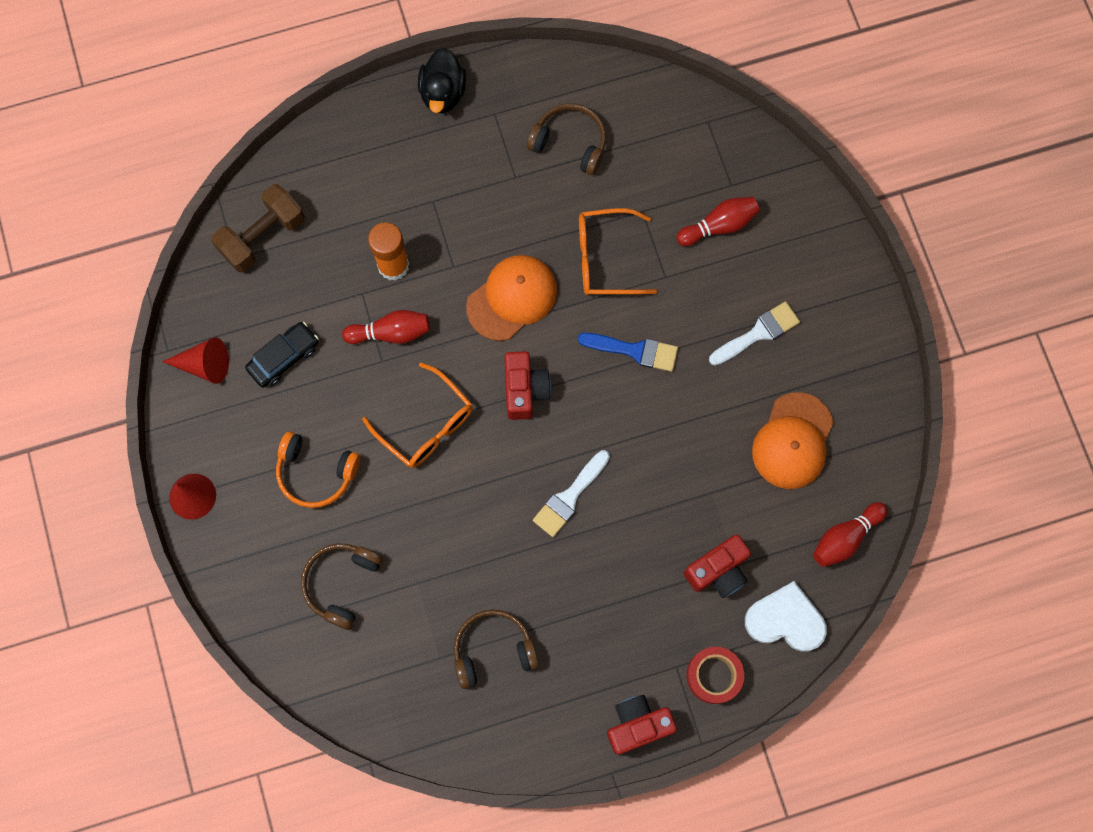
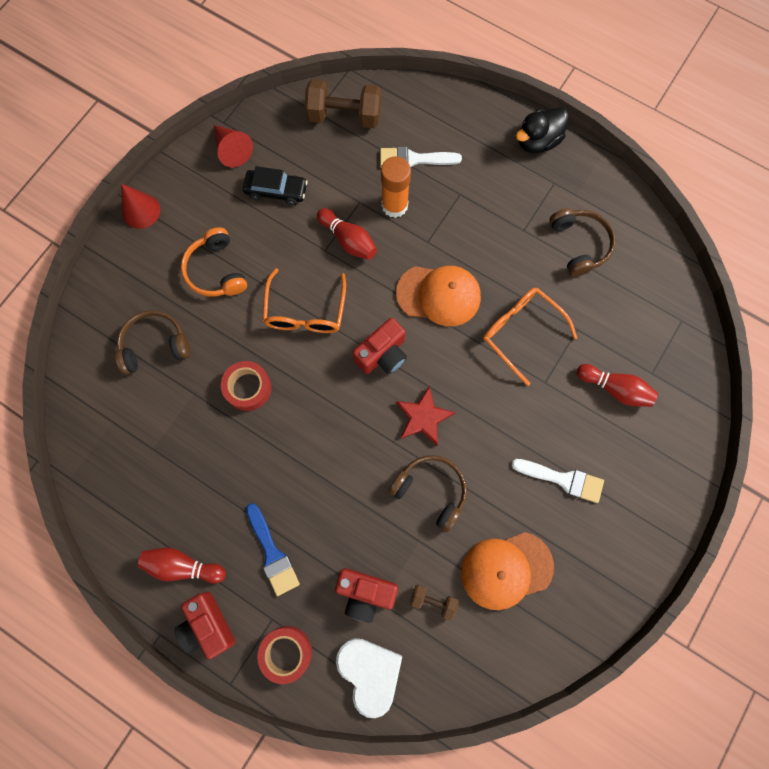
camera: 50 degrees right, 0 degrees up
brown headphones [454,609,539,689] -> brown headphones moved to [388,455,467,532]
white brush [533,450,610,537] -> white brush moved to [380,147,462,168]
blue brush [578,333,678,372] -> blue brush moved to [246,503,300,596]
red camera [607,695,677,754] -> red camera turned 150 degrees counterclockwise [175,592,235,660]
red bowling pin [813,502,888,567] -> red bowling pin moved to [138,548,226,584]
none -> red tape [221,361,271,411]
none -> red star [396,386,455,446]
none -> brown dumbbell [410,584,459,621]

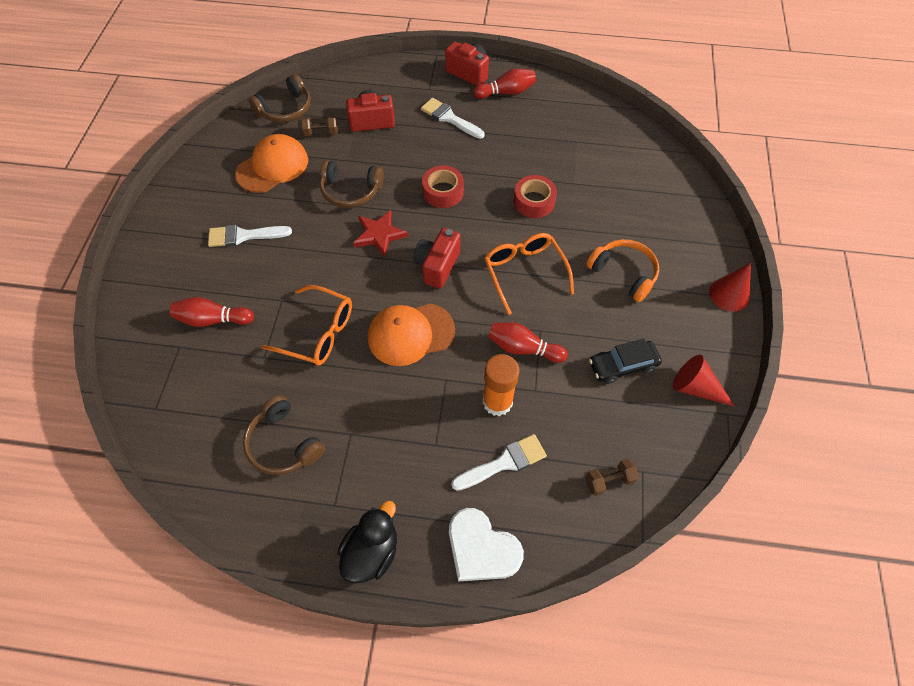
camera: 155 degrees right, 15 degrees down
brown headphones [115,310,190,375] -> brown headphones moved to [249,74,311,123]
blue brush [246,503,300,596] -> white brush [421,98,484,139]
red tape [257,626,312,684] -> red tape moved to [422,165,464,208]
brown dumbbell [304,79,381,128] -> brown dumbbell [585,458,638,496], size x0.52
white heart [336,638,402,718] -> white heart moved to [449,508,524,582]

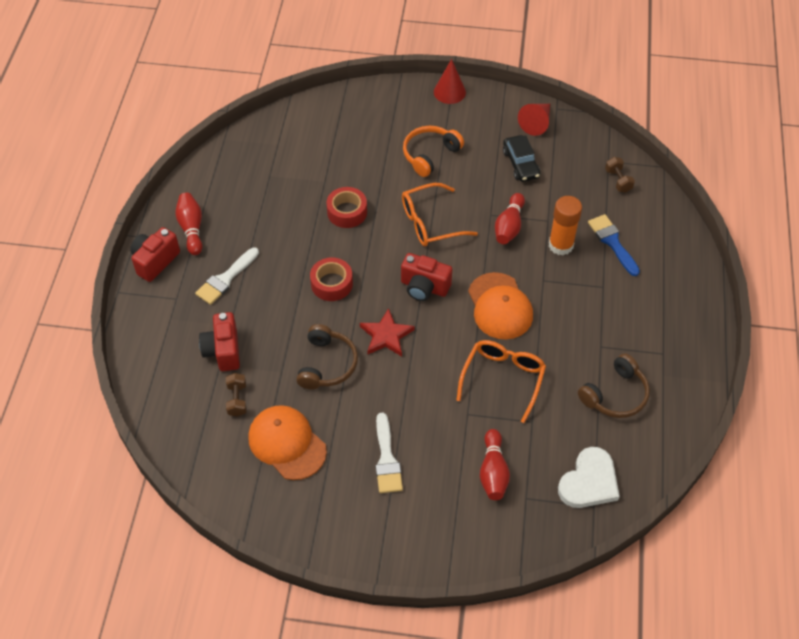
camera: 90 degrees left, 5 degrees down
brown headphones [249,74,311,123] -> none
black duck [337,501,397,584] -> none
white heart [449,508,524,582] -> white heart moved to [558,447,620,508]
white brush [451,434,547,491] -> blue brush [588,214,640,276]

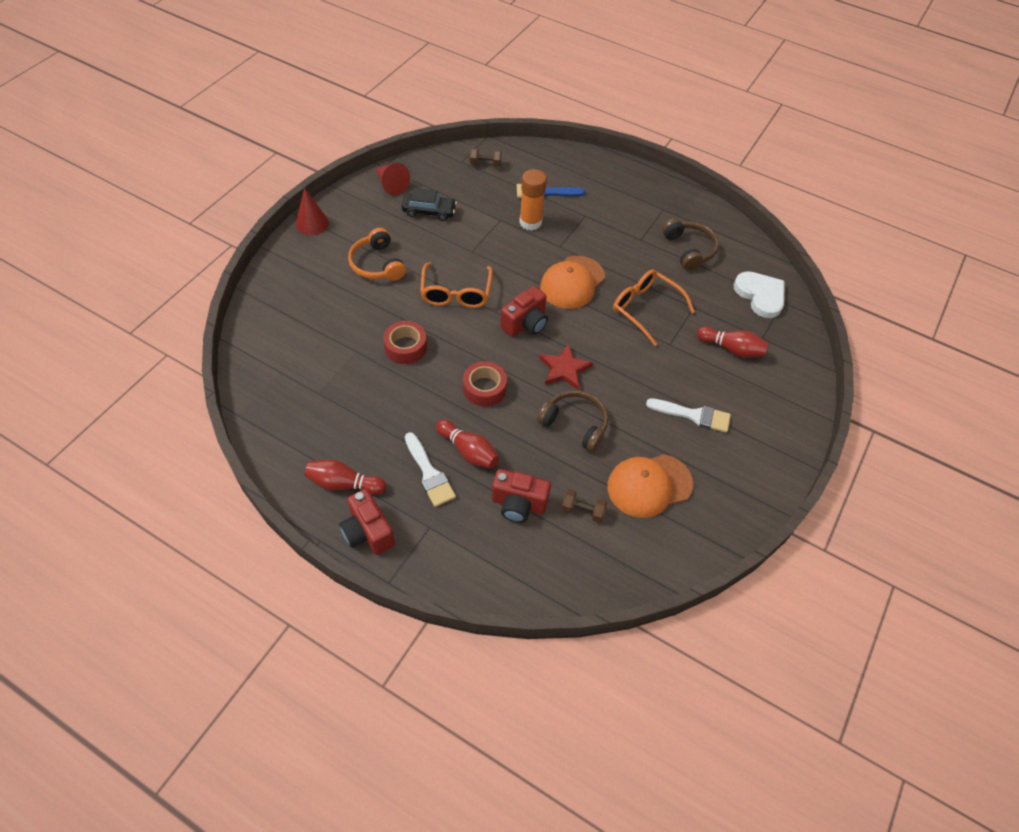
camera: 70 degrees left, 0 degrees up
orange cap [468,272,533,339] -> orange cap turned 120 degrees clockwise [540,256,605,309]
red bowling pin [495,193,525,244] -> red bowling pin moved to [436,419,499,469]

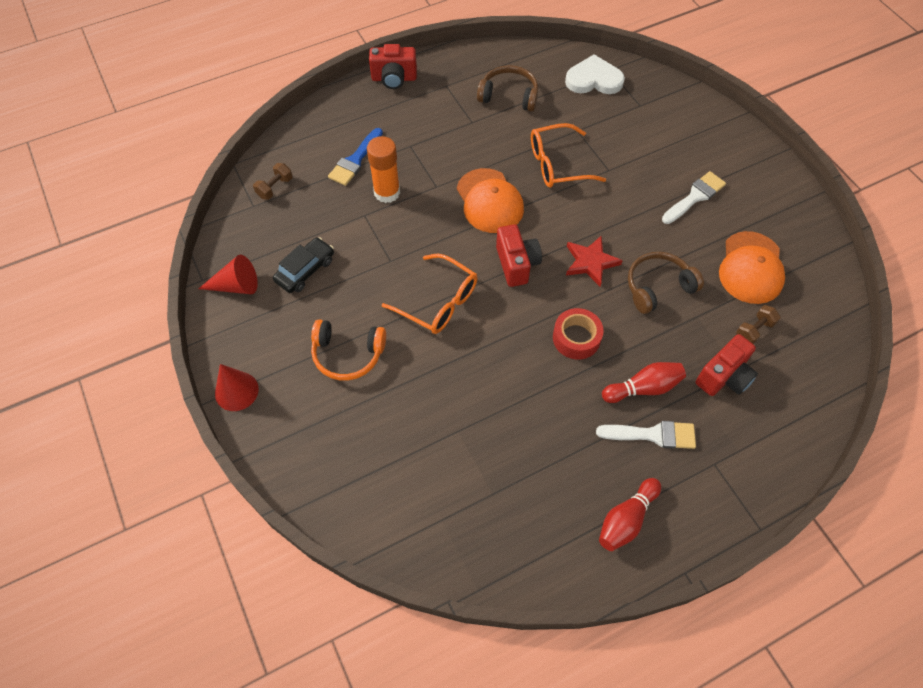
camera: 55 degrees left, 5 degrees up
red camera [339,489,395,555] -> red camera moved to [369,44,417,89]
red tape [383,321,427,364] -> none
red bowling pin [697,327,769,358] -> none

